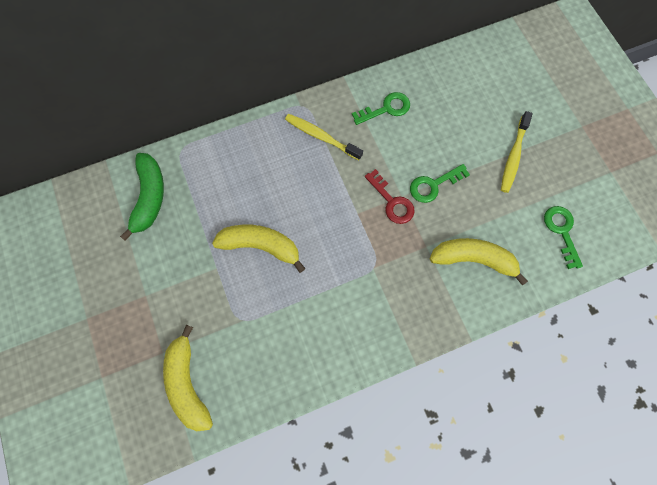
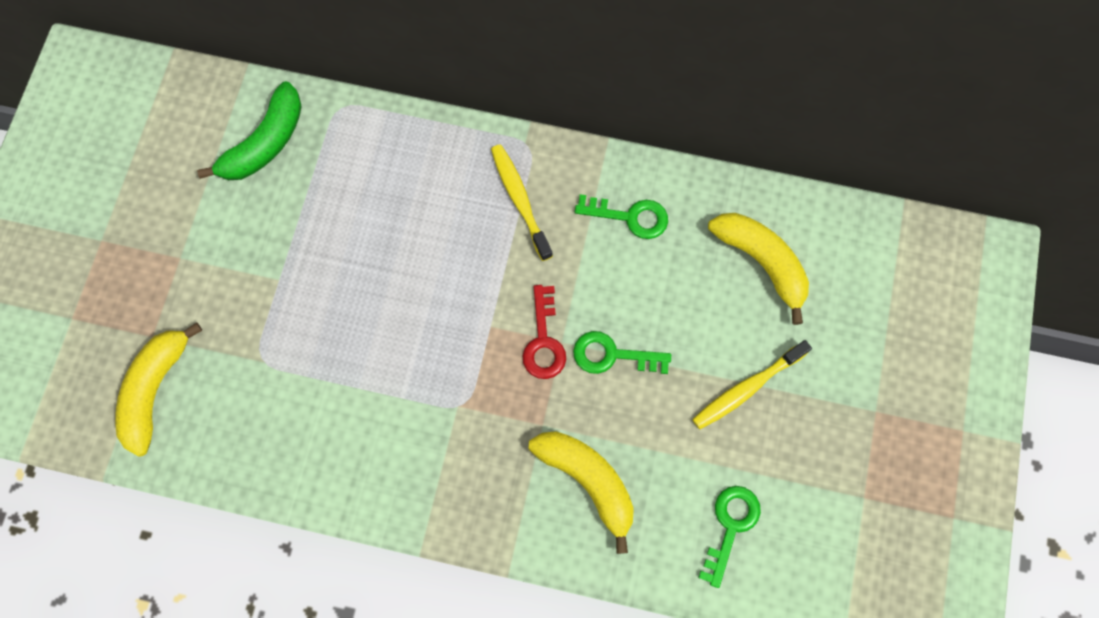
camera: 35 degrees right, 0 degrees up
yellow banana [212,225,306,273] -> yellow banana moved to [708,213,809,325]

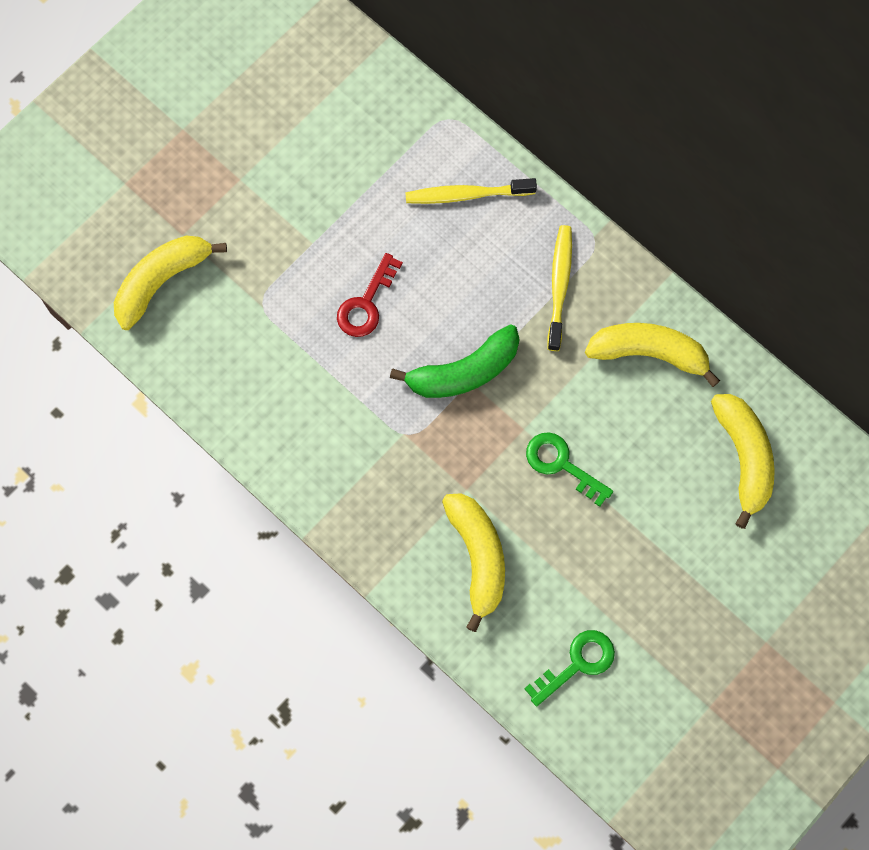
camera: 30 degrees right, 0 degrees up
green banana [197,81,302,180] -> green banana moved to [390,324,520,398]
red key [523,285,566,379] -> red key moved to [337,253,403,337]
green key [575,194,668,239] -> yellow banana [585,323,720,387]
yellow toothbrush [692,340,812,429] -> yellow toothbrush moved to [405,178,537,204]

